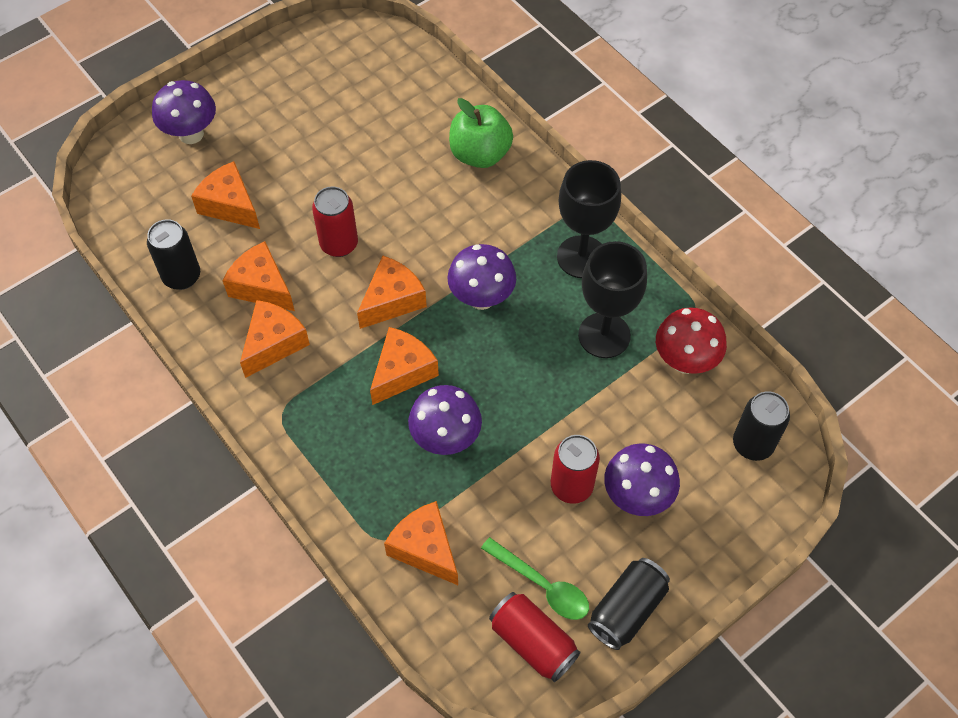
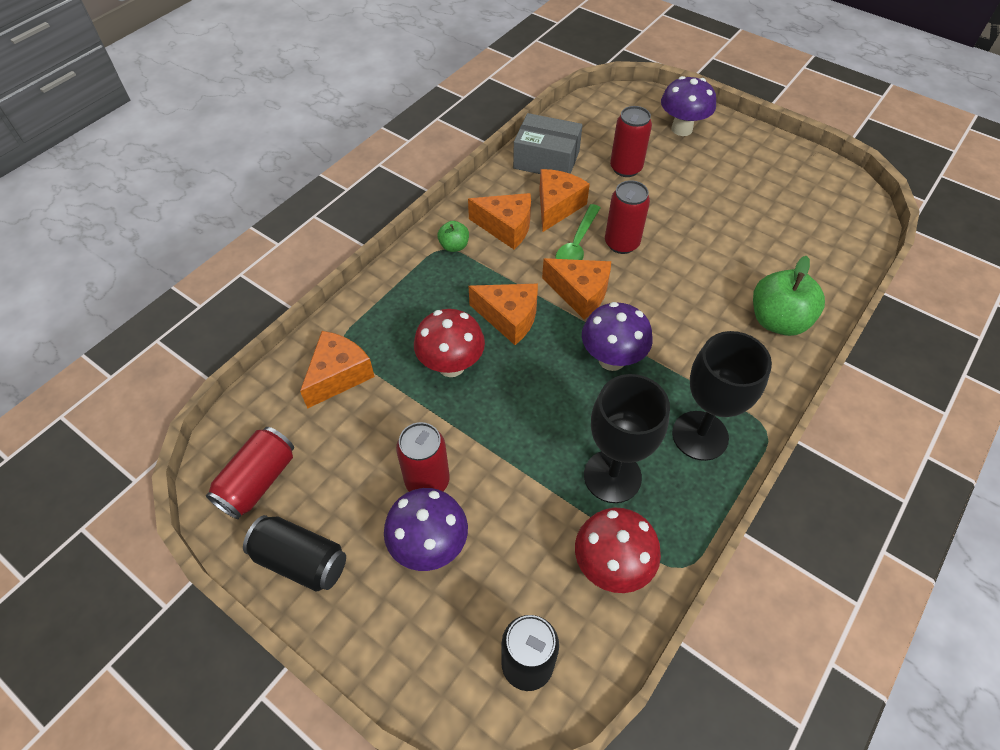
camera: 75 degrees right, 5 degrees down
black can [147,219,200,290] -> grey box [513,113,582,174]
orange cheese [191,161,260,229] -> red can [610,106,652,177]
purple mushroom [408,385,482,455] -> red mushroom [414,309,485,377]
green spoon [481,537,589,620] -> green spoon moved to [555,204,600,260]
none -> green apple [437,221,469,252]

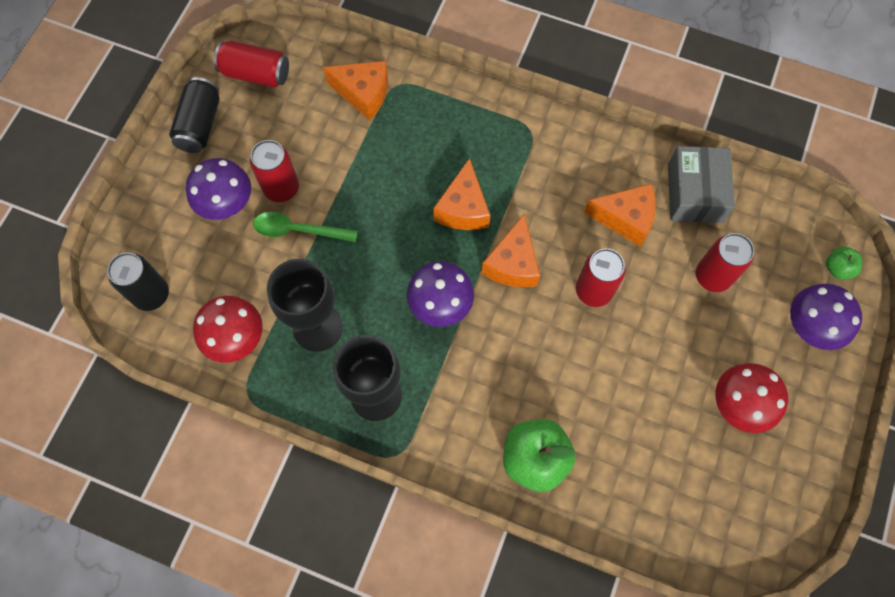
camera: 75 degrees right, 15 degrees up
red mushroom [414,309,485,377] -> red mushroom moved to [715,363,788,433]
green apple [437,221,469,252] -> green apple moved to [826,246,862,279]
orange cheese [468,193,531,249] -> none
green spoon [555,204,600,260] -> green spoon moved to [253,212,358,242]

